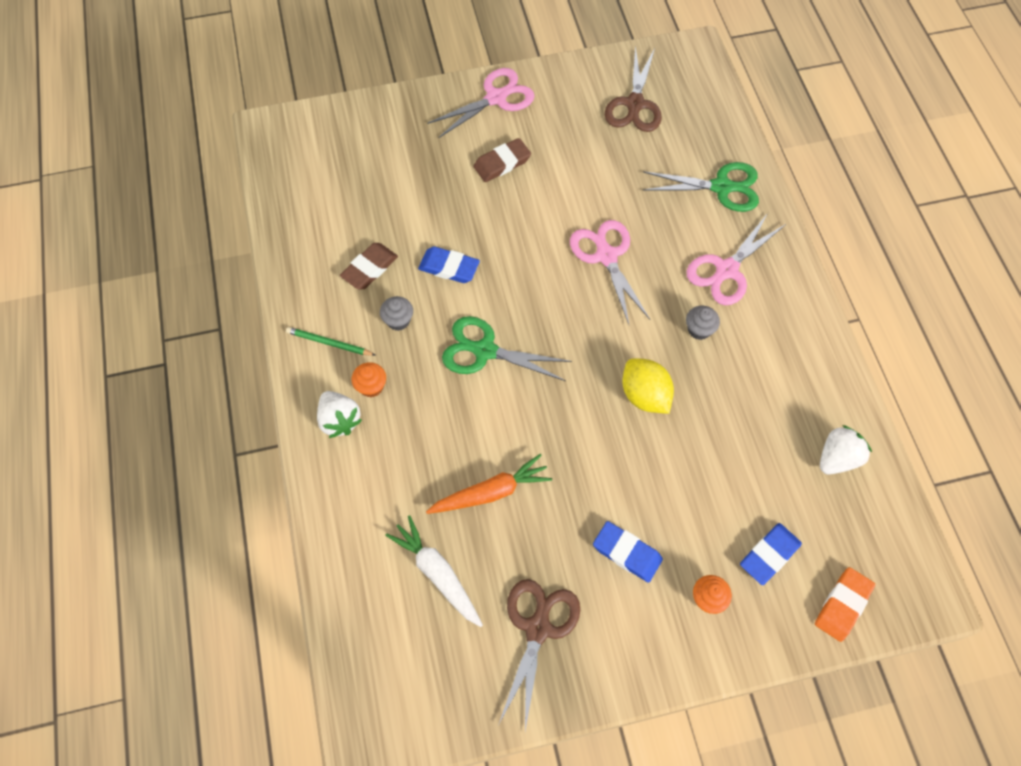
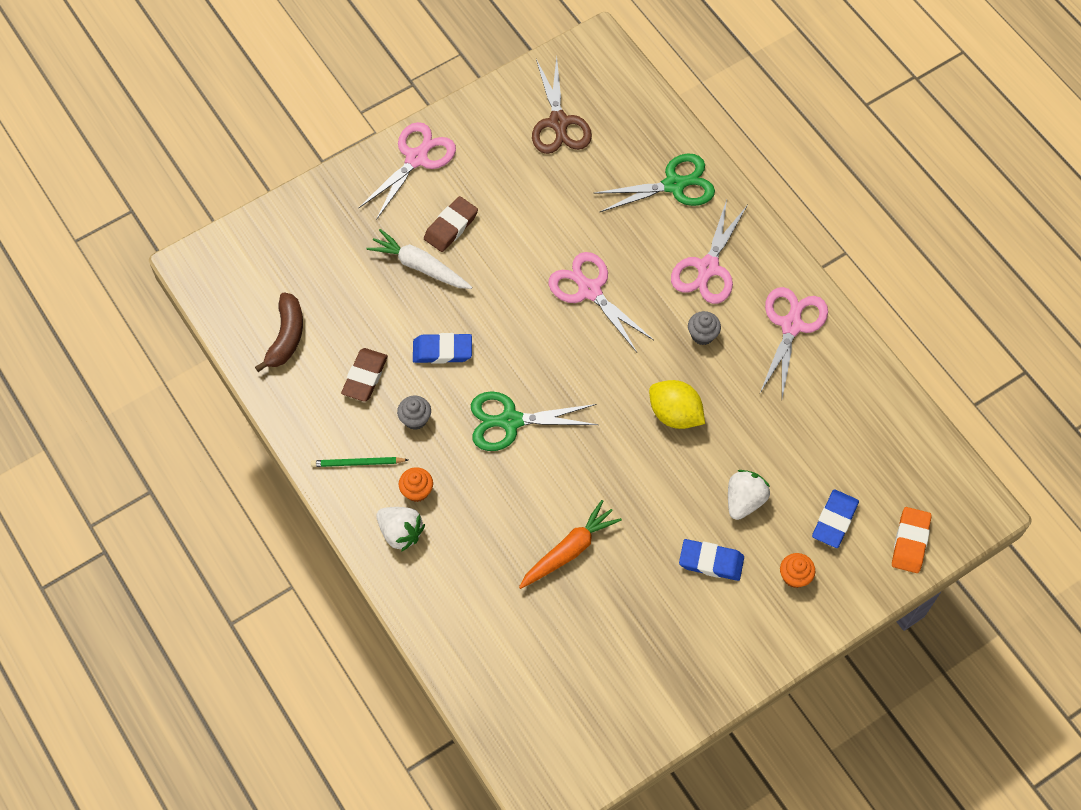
camera: 20 degrees left, 0 degrees up
white carrot [385,515,483,627] -> white carrot moved to [366,229,472,289]
brown scissors [499,579,580,731] -> none
white strawberry [820,425,872,474] -> white strawberry moved to [728,470,770,520]
none -> brown banana [255,292,303,372]
none -> pink scissors [760,287,828,398]

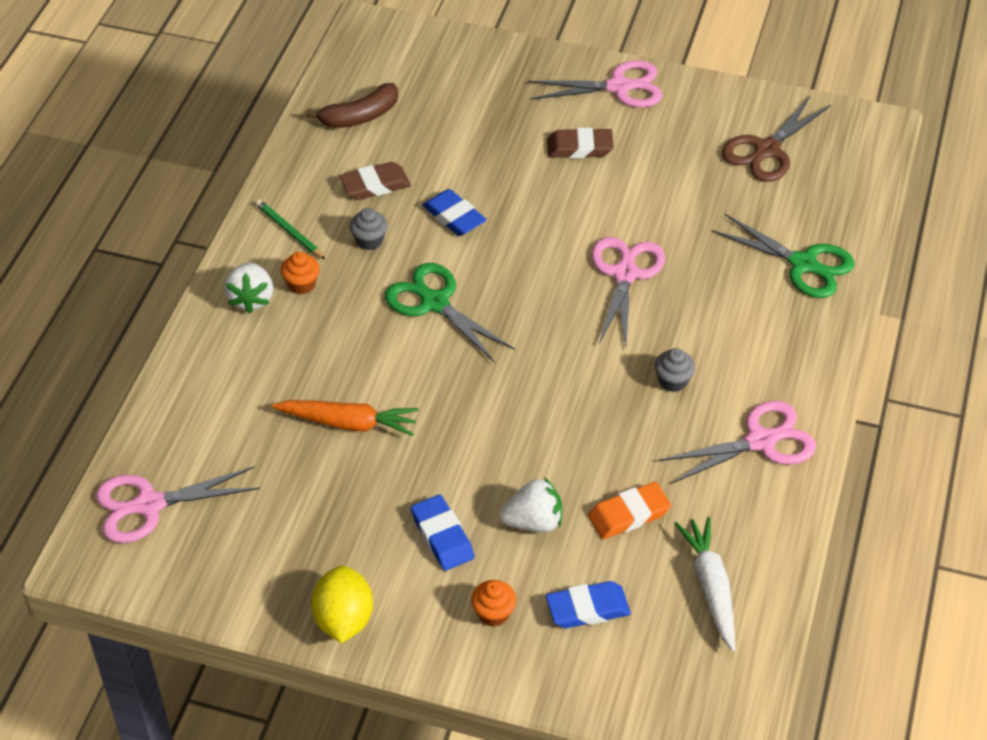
camera: 50 degrees right, 15 degrees down
white carrot [366,229,472,289] -> white carrot moved to [675,517,735,652]
yellow lemon [649,380,705,429] -> yellow lemon moved to [311,565,373,643]
pink scissors [671,200,748,304] -> pink scissors moved to [96,467,260,543]
orange eraser [892,507,932,573] -> orange eraser moved to [588,482,671,539]

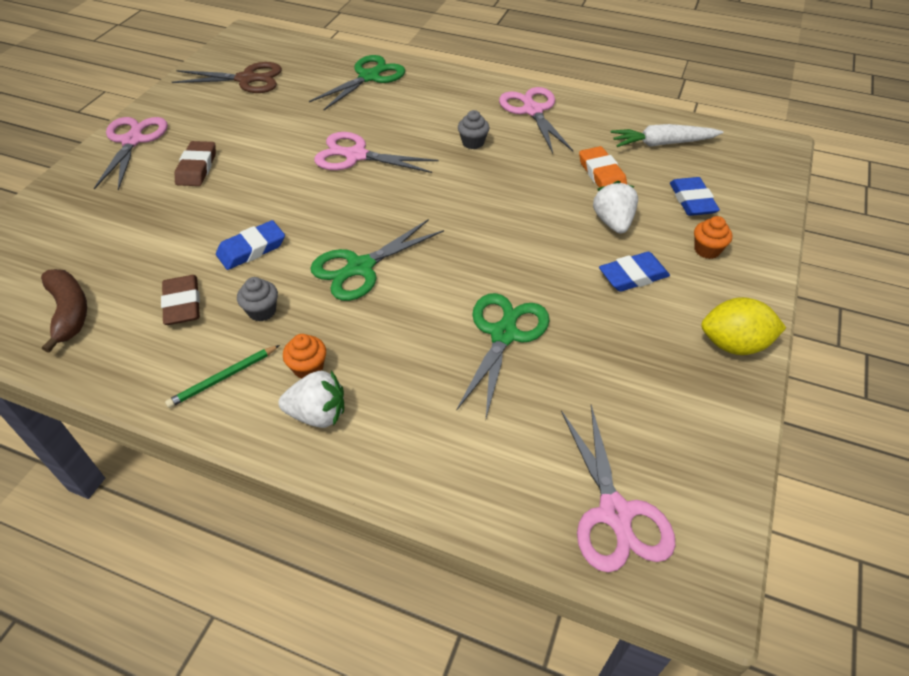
camera: 85 degrees left, 0 degrees up
orange carrot [272,400,419,436] -> green scissors [456,293,550,418]
brown scissors [722,95,831,182] -> brown scissors turned 45 degrees counterclockwise [172,62,282,93]

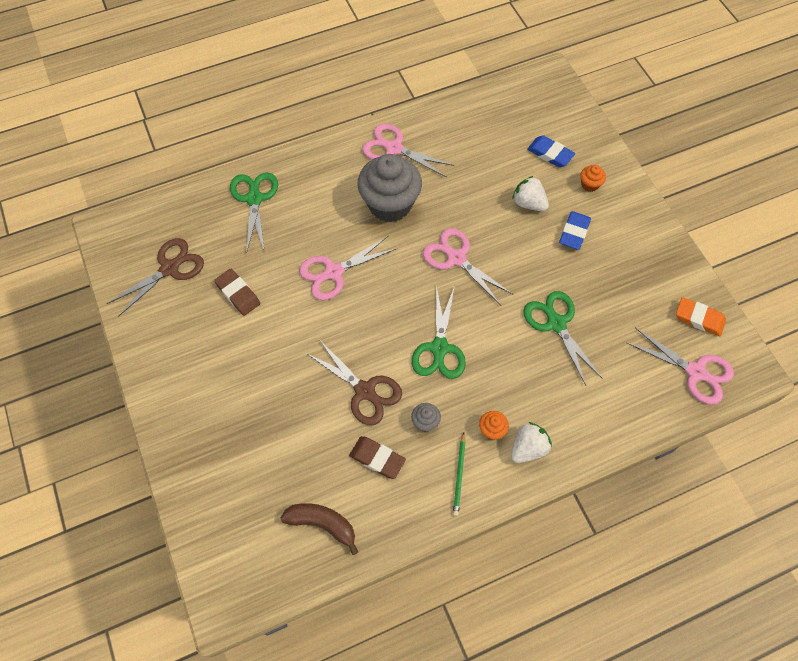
camera: 45 degrees left, 15 degrees up
pink scissors [94,117,168,190] -> pink scissors moved to [423,228,512,305]
brown eraser [175,141,216,186] -> brown eraser moved to [214,269,260,316]
blue eraser [216,220,285,270] -> brown scissors [306,339,402,425]
grey cupcake [458,110,490,149] -> grey cupcake [357,154,422,222], size x2.45
orange eraser [579,146,627,188] -> orange eraser moved to [676,297,726,336]
white carrot [611,124,723,147] -> none
yellow lemon [701,297,786,355] -> none

